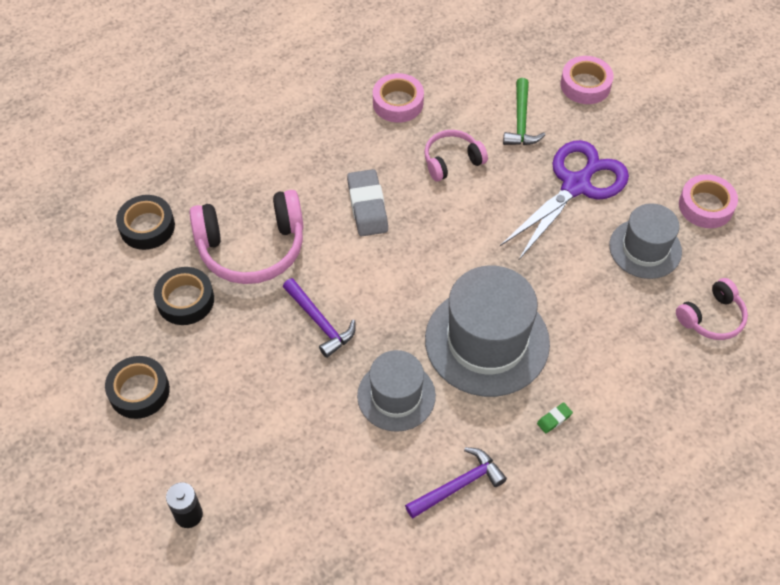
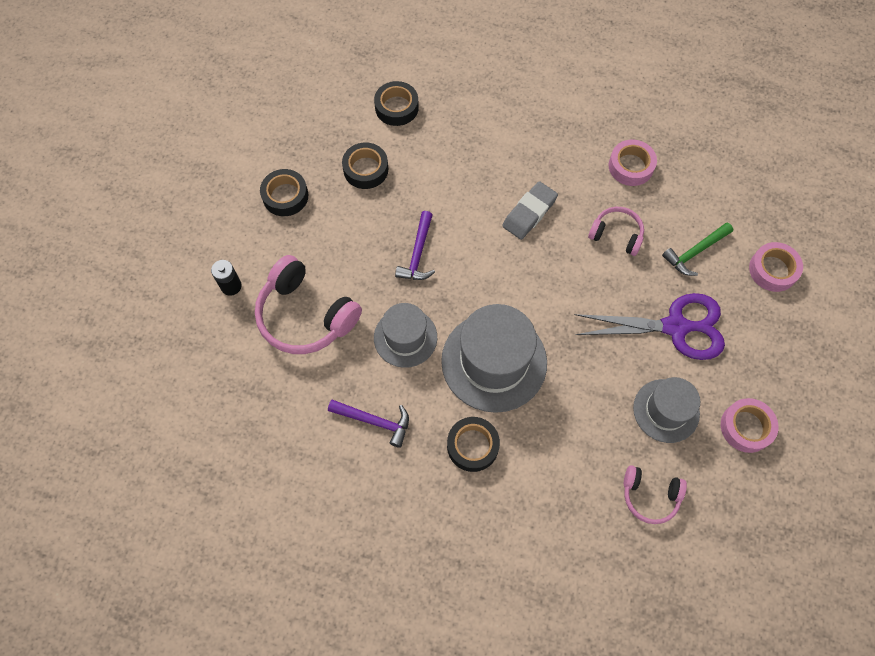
camera: 50 degrees right, 10 degrees up
pink headphones [190,190,303,284] -> pink headphones moved to [255,255,362,354]
green eraser [537,402,573,433] -> black tape [447,417,500,472]

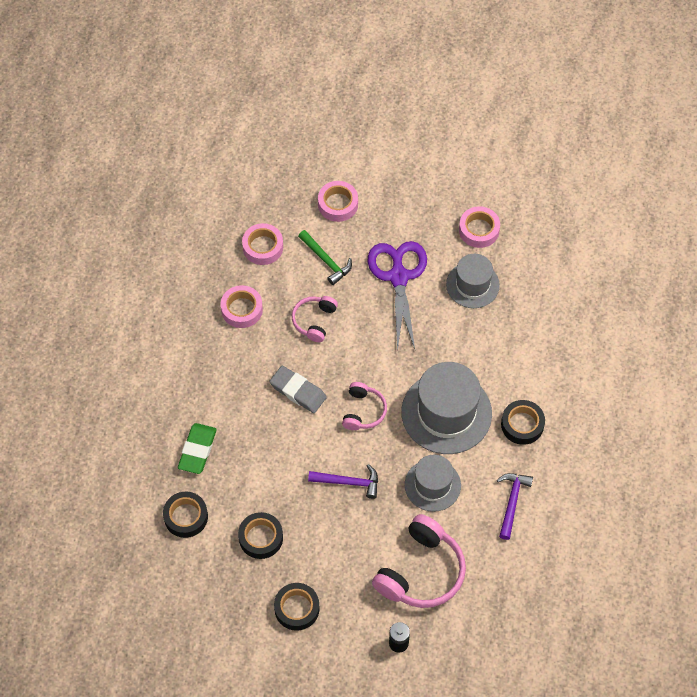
camera: 95 degrees left, 5 degrees down
pink headphones [624,465,687,524] -> pink headphones moved to [342,382,387,430]
none -> green eraser [178,423,217,474]
none -> pink tape [242,223,283,265]

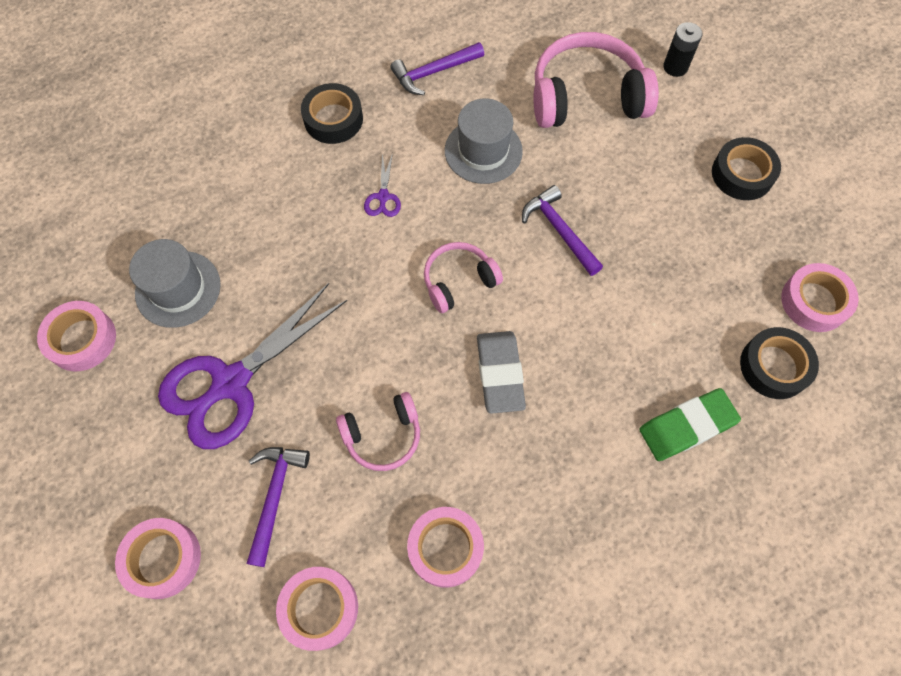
camera: 130 degrees left, 5 degrees up
black tape [238,512,283,559] -> none
green hammer [298,230,352,285] -> purple hammer [246,447,310,567]
grey hat [401,362,492,454] -> purple scissors [364,153,401,217]
none -> pink tape [781,263,859,332]

